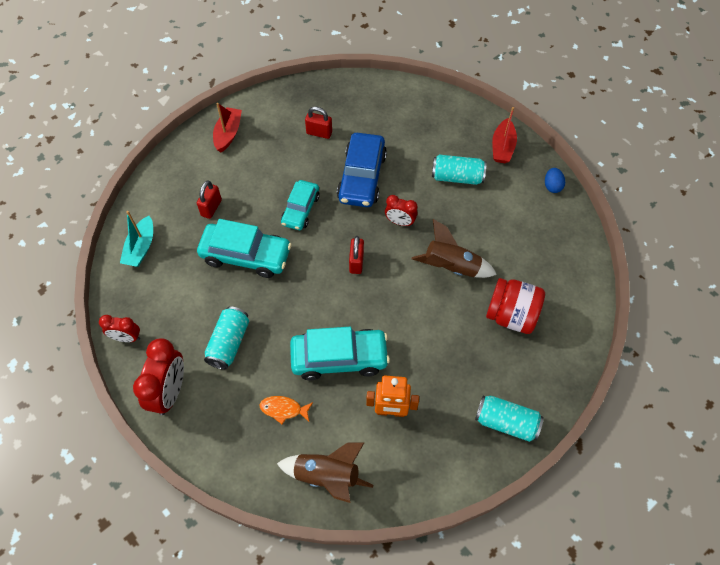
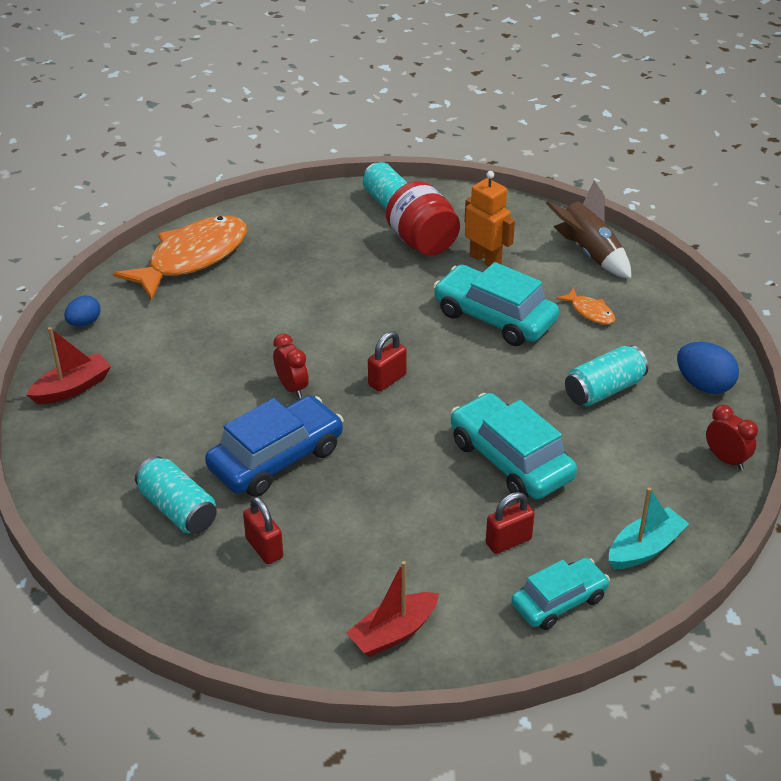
camera: 140 degrees left, 20 degrees down
red clock [133,338,184,415] -> blue egg [677,342,739,394]
turquoise car [281,180,320,230] -> turquoise car moved to [511,558,610,630]
brown rocket [412,219,497,278] -> none
turquoise can [432,155,486,185] -> turquoise can moved to [135,456,217,534]
red jar [486,278,545,334] -> red jar moved to [386,181,460,256]
none -> orange fish [113,216,247,301]

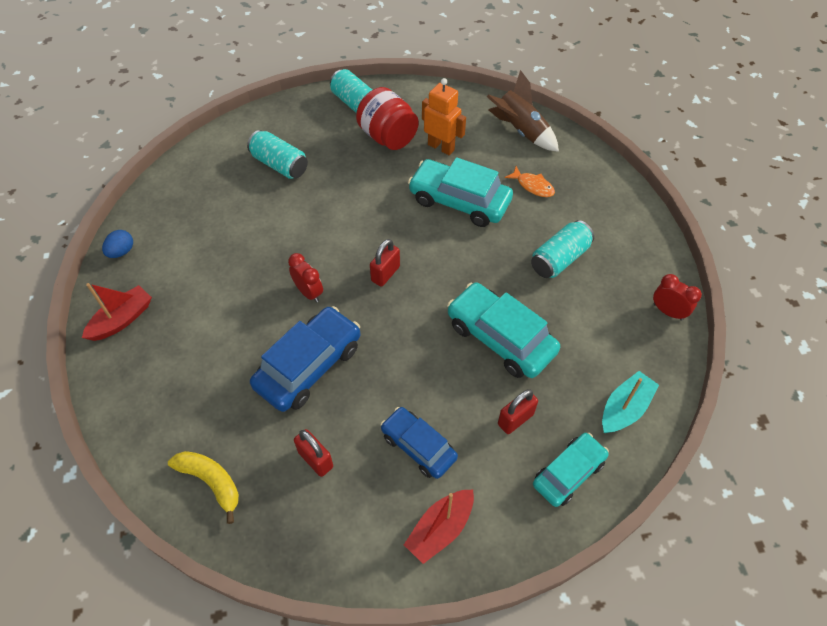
camera: 10 degrees left, 15 degrees up
orange fish [113,216,247,301] -> none
turquoise can [135,456,217,534] -> turquoise can moved to [247,130,308,179]
blue egg [677,342,739,394] -> none
none -> yellow banana [168,451,239,524]
none -> blue car [381,407,458,479]

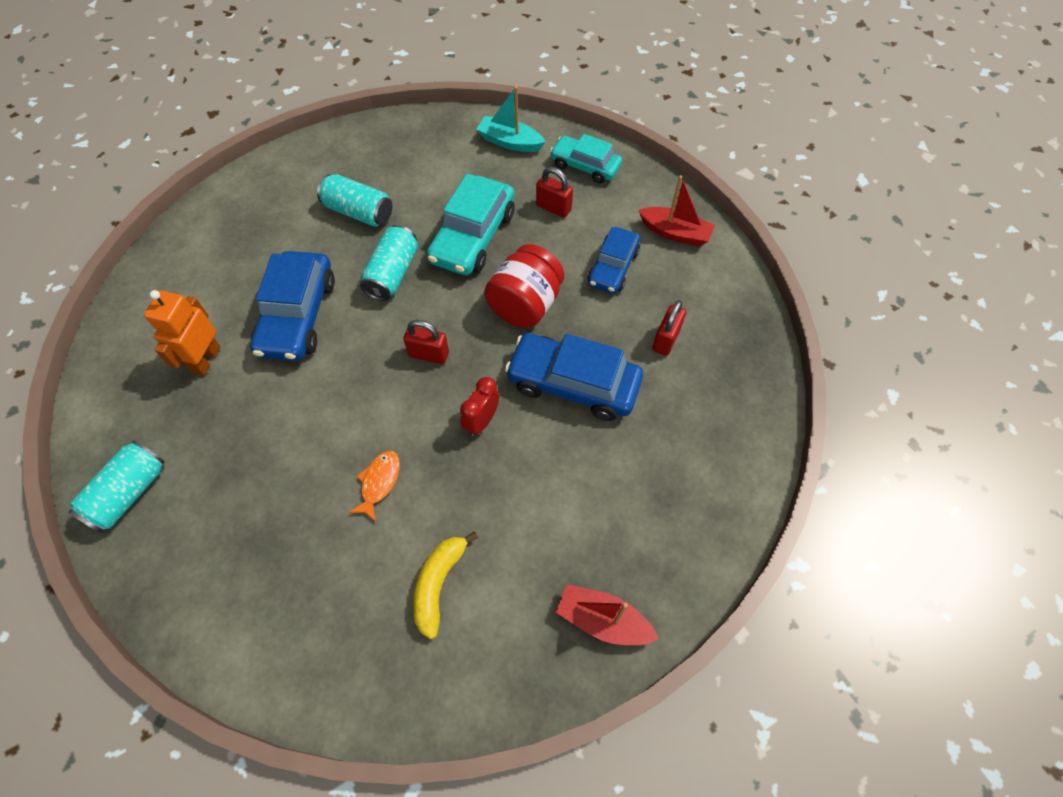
camera: 110 degrees left, 5 degrees up
blue egg [102,230,133,258] -> none
yellow banana [168,451,239,524] -> yellow banana moved to [413,531,478,639]
turquoise can [247,130,308,179] -> turquoise can moved to [360,225,418,301]
red jar [356,87,419,150] -> red jar moved to [484,244,564,328]
turquoise car [408,157,513,227] -> blue car [250,251,335,361]
brown rocket [487,70,559,152] -> none
orange fish [505,166,555,197] -> orange fish moved to [349,451,400,522]
red clock [653,274,702,321] -> none

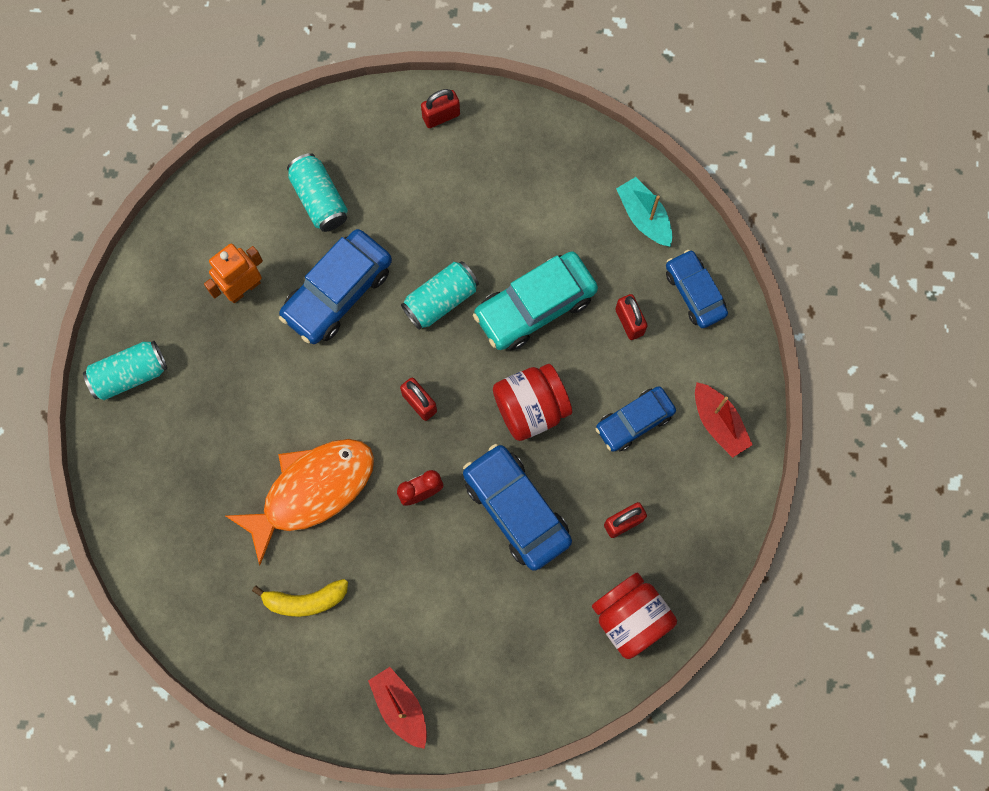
camera: 35 degrees right, 15 degrees up
turquoise can [317,174,392,227] -> turquoise can moved to [287,153,348,232]
orange fish [349,451,400,522] -> orange fish [226,439,374,565], size x2.35
yellow banana [413,531,478,639] -> yellow banana turned 150 degrees counterclockwise [252,579,348,617]
turquoise car [550,134,622,184] -> blue car [666,250,728,328]
none -> red padlock [421,89,460,128]
none -> red jar [592,573,677,659]

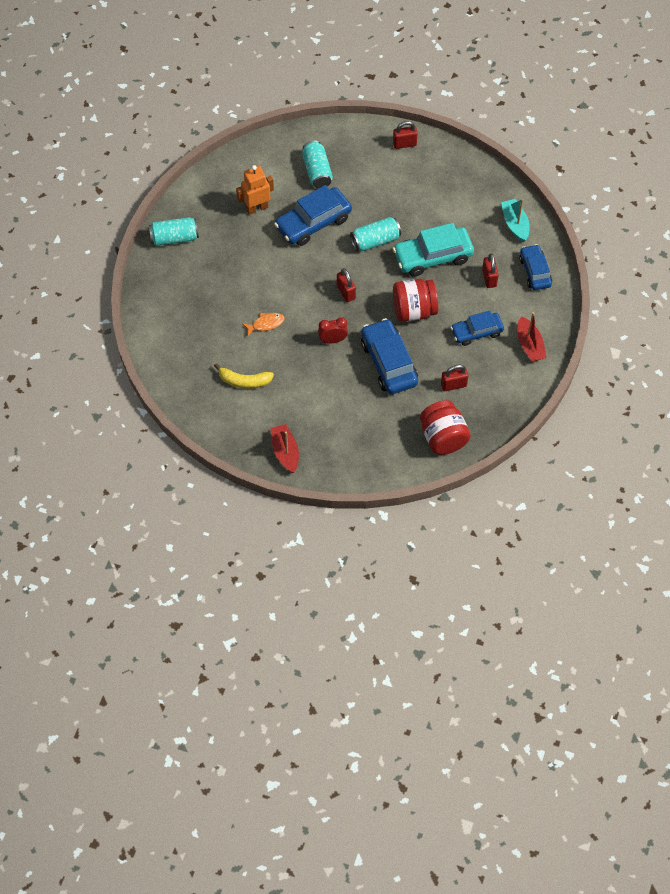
camera: 15 degrees right, 15 degrees down
orange fish [226,439,374,565] -> orange fish [242,313,284,336], size x0.43

